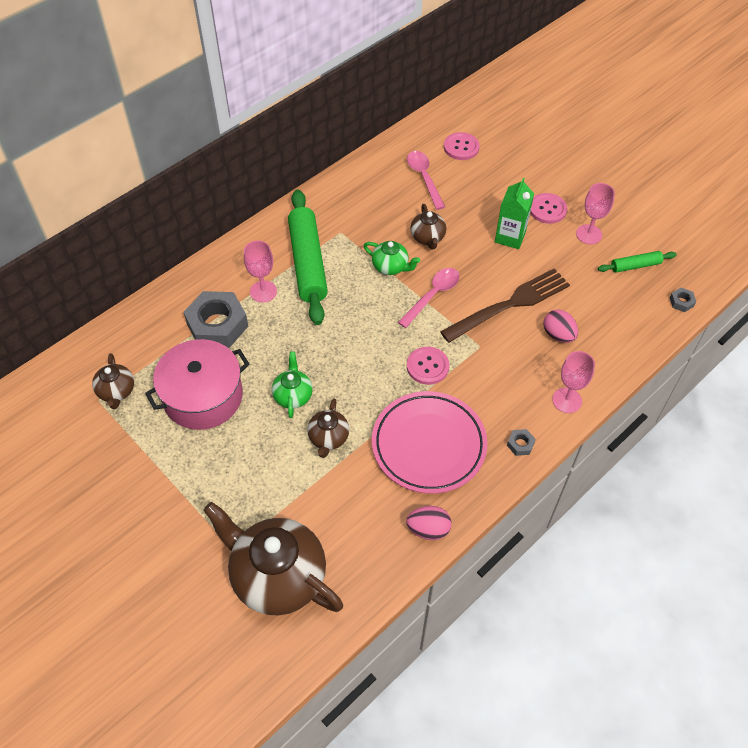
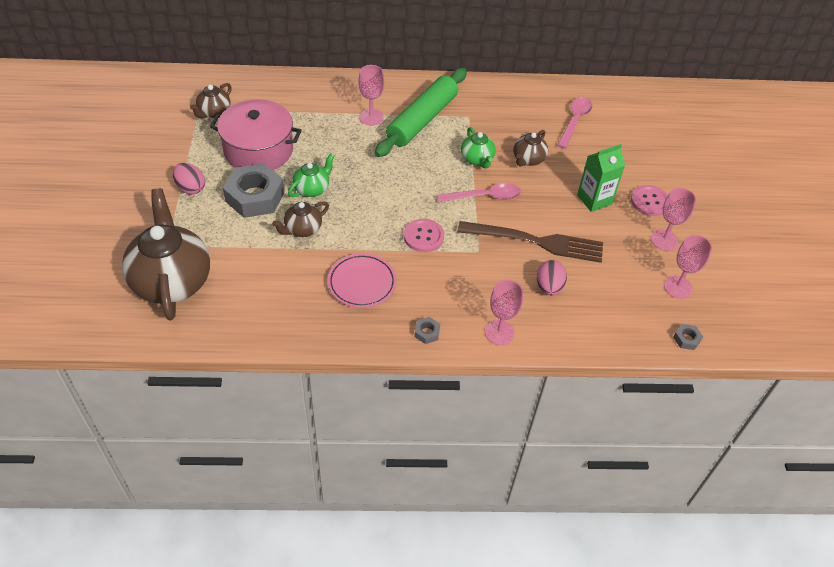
camera: 40 degrees right, 5 degrees down
grey nut [184,291,248,348] -> grey nut moved to [223,163,284,218]
pink plate [372,391,488,494] -> pink plate [328,253,396,308], size x0.63
pink egg [406,506,452,540] -> pink egg moved to [173,163,205,195]
pink button [444,132,480,160] -> none
green rolling pin [598,251,677,273] -> pink goblet [664,235,712,299]

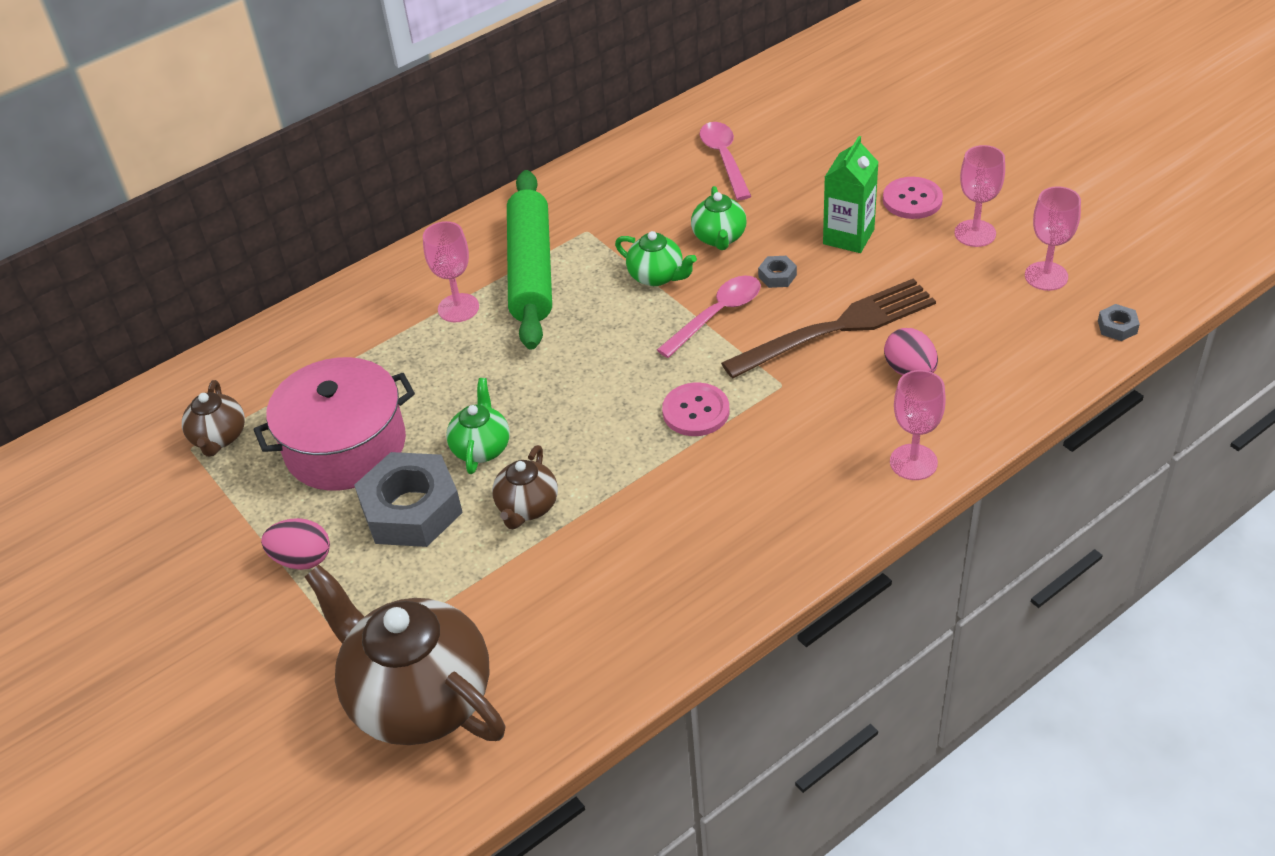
camera: 30 degrees left, 5 degrees down
pink plate [328,253,396,308] -> none
grey nut [414,317,440,344] -> grey nut moved to [758,256,797,288]
brown teapot [513,130,548,166] -> green teapot [691,186,746,250]

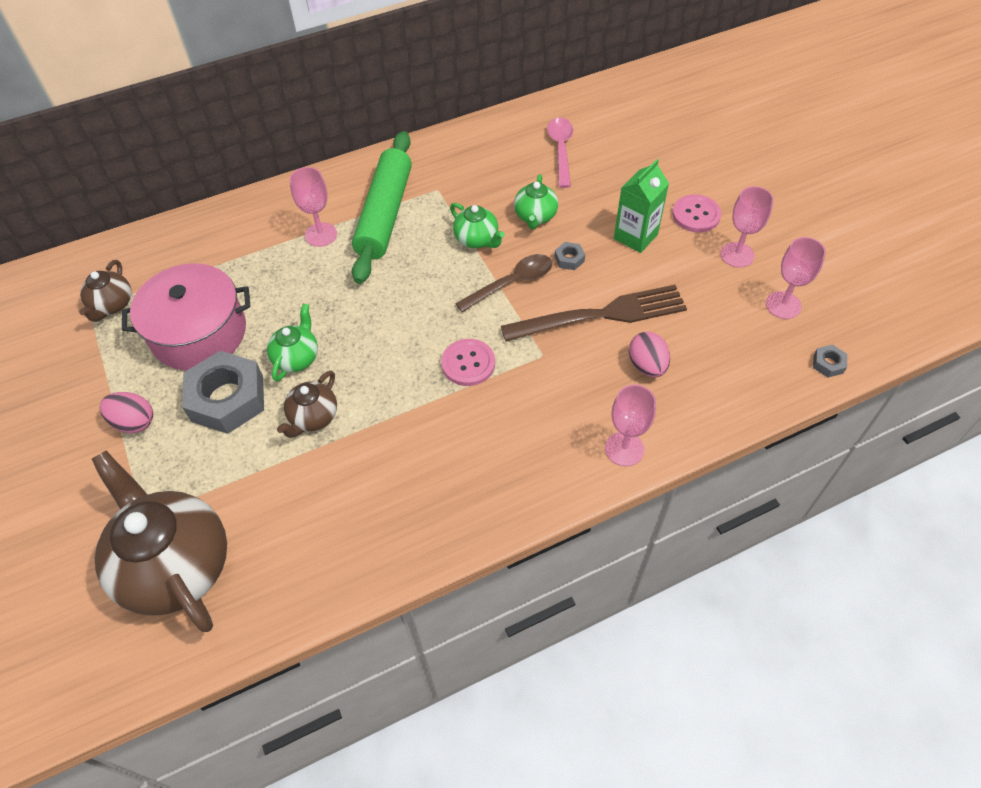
camera: 10 degrees right, 10 degrees up
pink spoon [657,275,761,358] -> brown spoon [455,254,552,312]

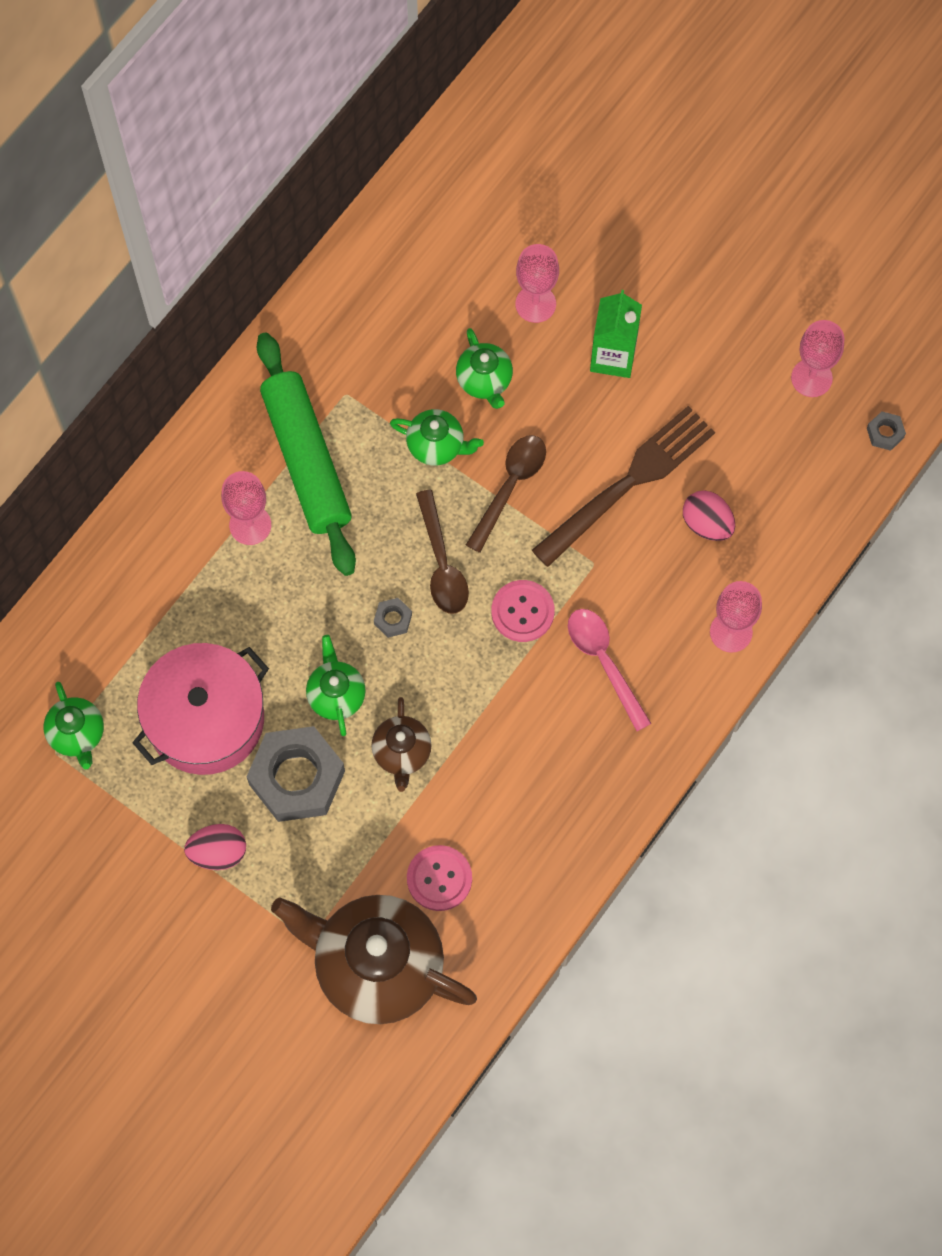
camera: 30 degrees left, 15 degrees up
brown teapot [79,260,132,322] -> green teapot [44,682,104,770]
pink spoon [547,117,573,188] -> pink spoon moved to [568,609,652,731]
grey nut [554,242,585,270] -> grey nut moved to [374,598,412,638]
pink button [672,195,721,233] -> pink button moved to [407,845,472,911]
pink goblet [720,186,774,268] -> pink goblet moved to [515,244,559,323]
none -> brown spoon [416,490,469,614]

